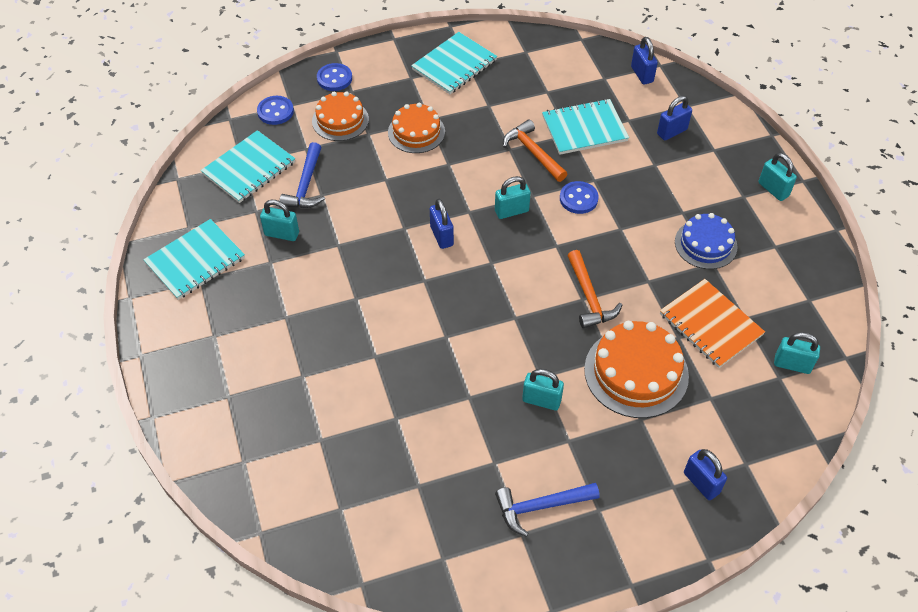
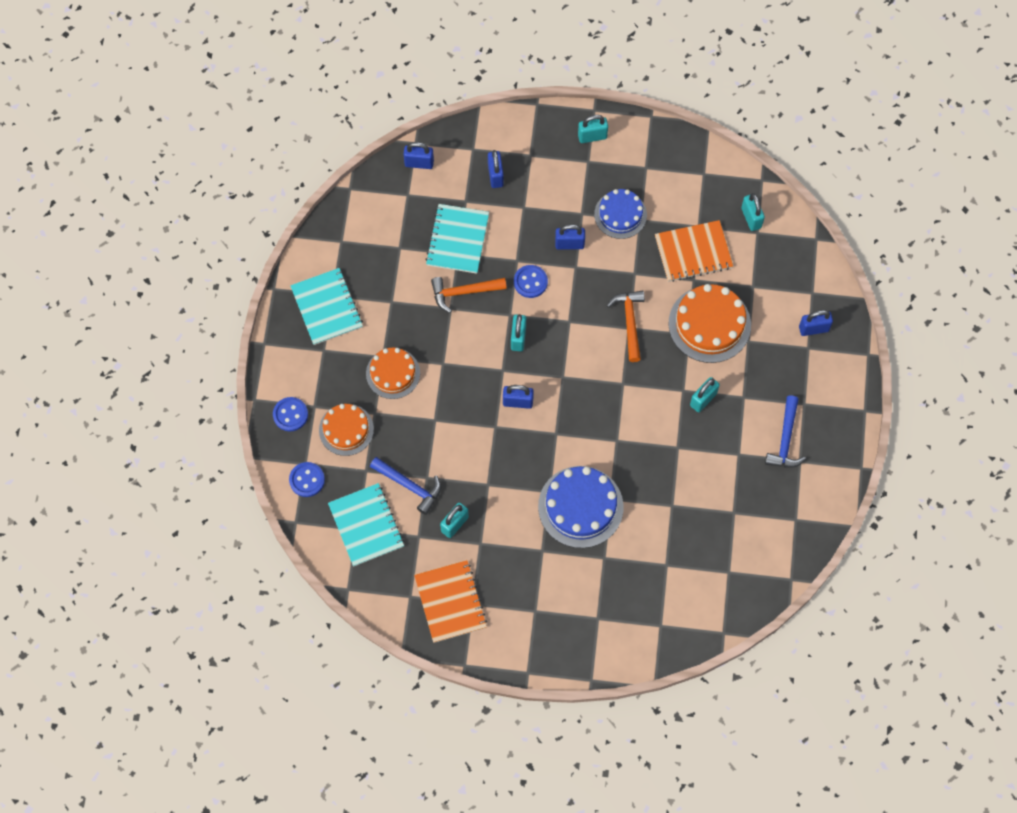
camera: 65 degrees left, 15 degrees up
turquoise notebook [143,219,245,300] -> orange notebook [414,560,487,643]
orange hammer [567,250,622,328] -> orange hammer turned 105 degrees counterclockwise [607,290,645,362]
turquoise padlock [774,332,820,374] -> turquoise padlock turned 60 degrees counterclockwise [741,193,765,231]
none -> blue cake [538,466,624,548]
none -> blue padlock [555,224,585,250]

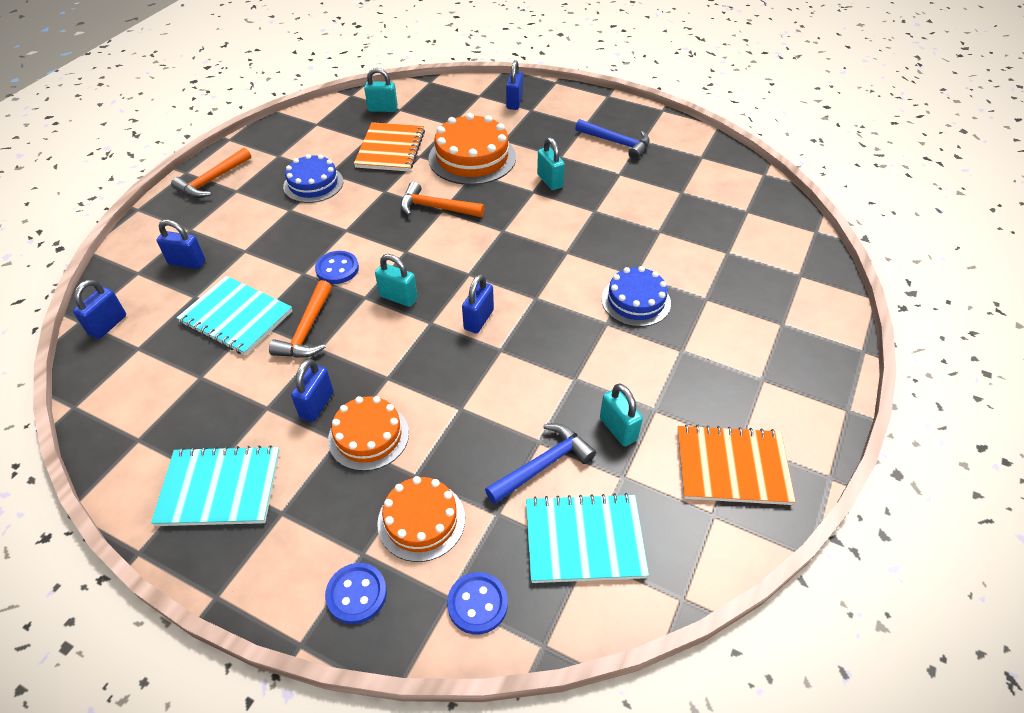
camera: 70 degrees left, 20 degrees down
blue cake [538,466,624,548] -> blue cake [602,266,671,327], size x0.65
blue padlock [555,224,585,250] -> blue padlock moved to [291,359,334,422]
turquoise padlock [578,115,608,143] -> orange hammer [171,148,251,198]

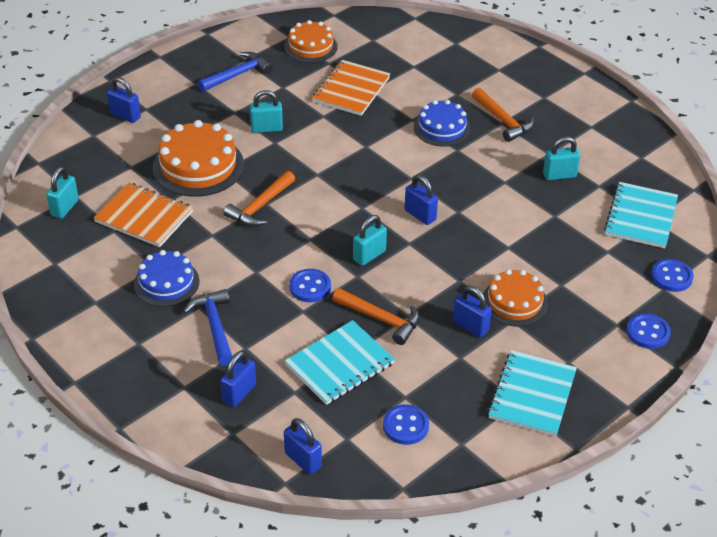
camera: 70 degrees left, 5 degrees down
orange hammer [171,148,251,198] -> orange hammer moved to [472,88,534,142]
orange cake [377,476,465,562] -> orange cake moved to [284,20,338,63]
blue hammer [485,424,596,504] -> blue hammer moved to [183,289,233,366]
orange notebook [677,424,795,505] -> orange notebook moved to [312,60,390,116]
none -> blue button [383,404,429,445]

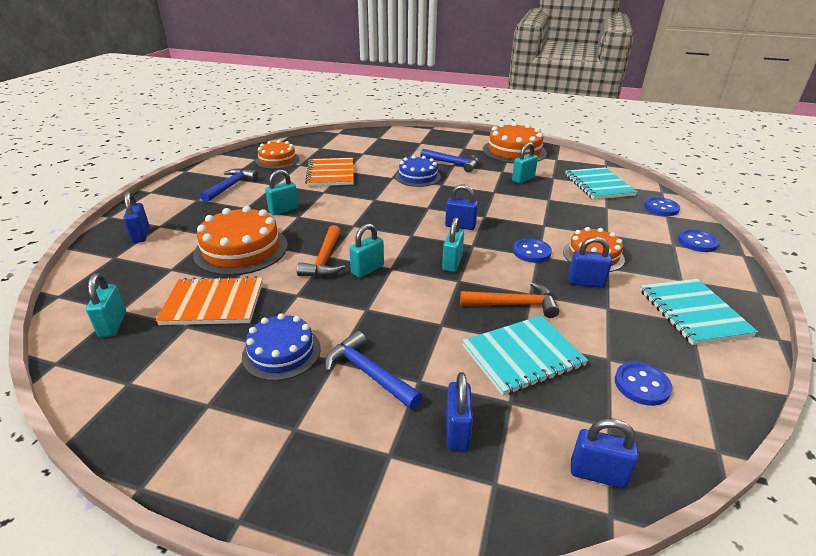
camera: 30 degrees left, 10 degrees down
blue padlock [107,77,141,123] -> blue padlock turned 75 degrees clockwise [123,191,150,243]
turquoise notebook [285,320,395,405] -> turquoise notebook turned 45 degrees clockwise [462,316,588,396]
blue button [289,269,331,302] -> blue button moved to [513,238,552,263]
orange hammer [472,88,534,142] -> blue hammer [421,149,479,172]
none -> turquoise padlock [349,223,384,278]
none -> orange cake [483,122,547,164]

